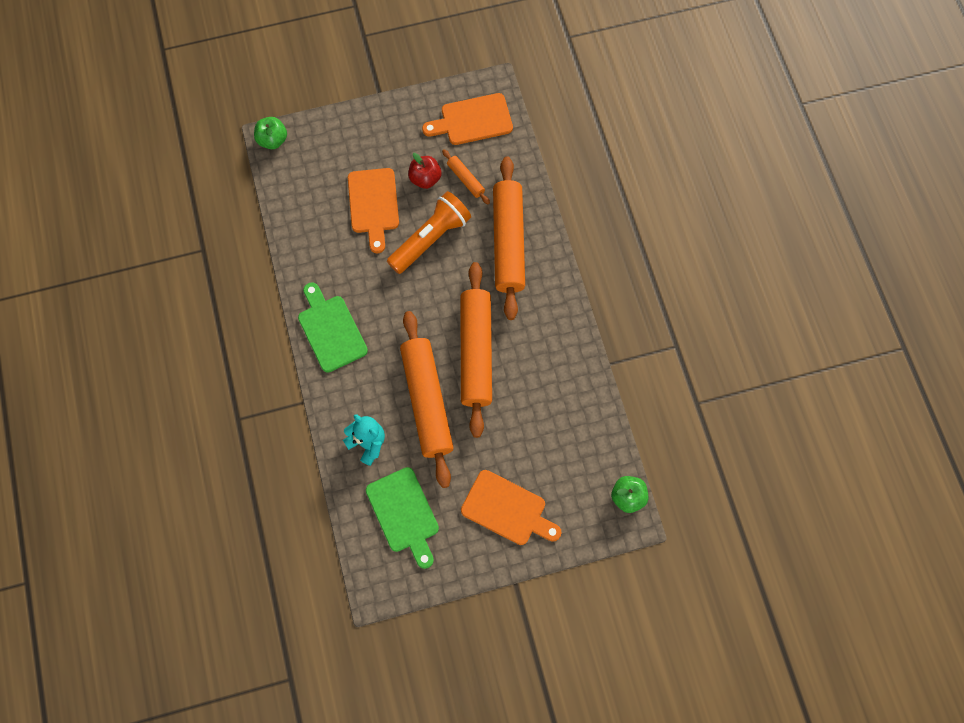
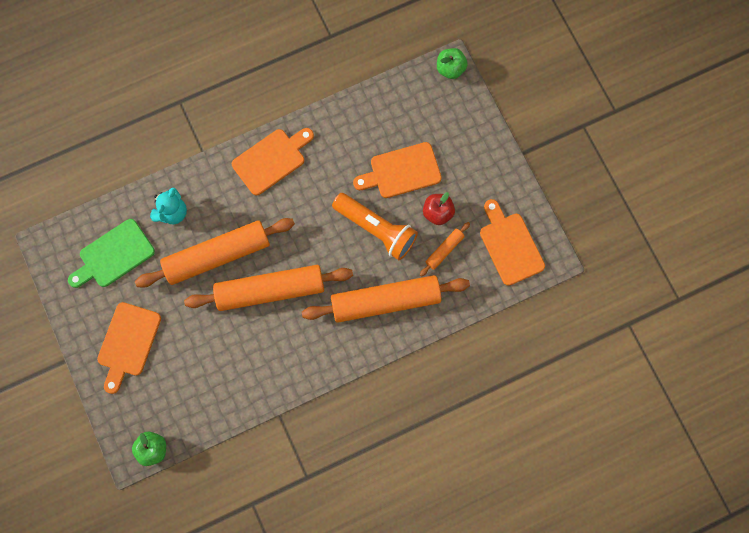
camera: 80 degrees right, 5 degrees up
green cutting board [298,282,368,373] -> orange cutting board [232,128,314,195]

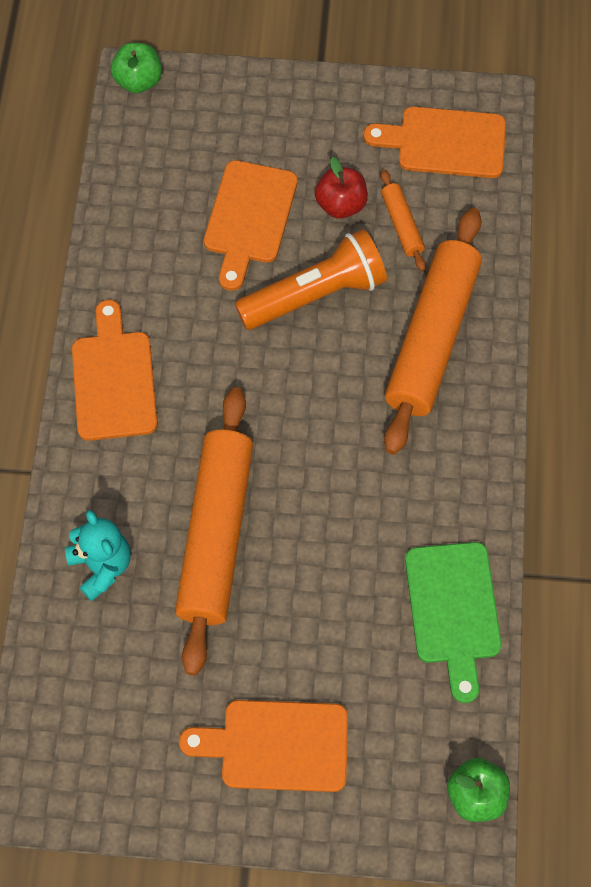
camera: 60 degrees left, 10 degrees down
green cutting board [68,219,155,288] -> green cutting board moved to [405,542,502,703]
orange cutting board [97,302,161,394] -> orange cutting board turned 135 degrees clockwise [179,700,348,792]
orange rolling pin [184,265,353,311] -> none

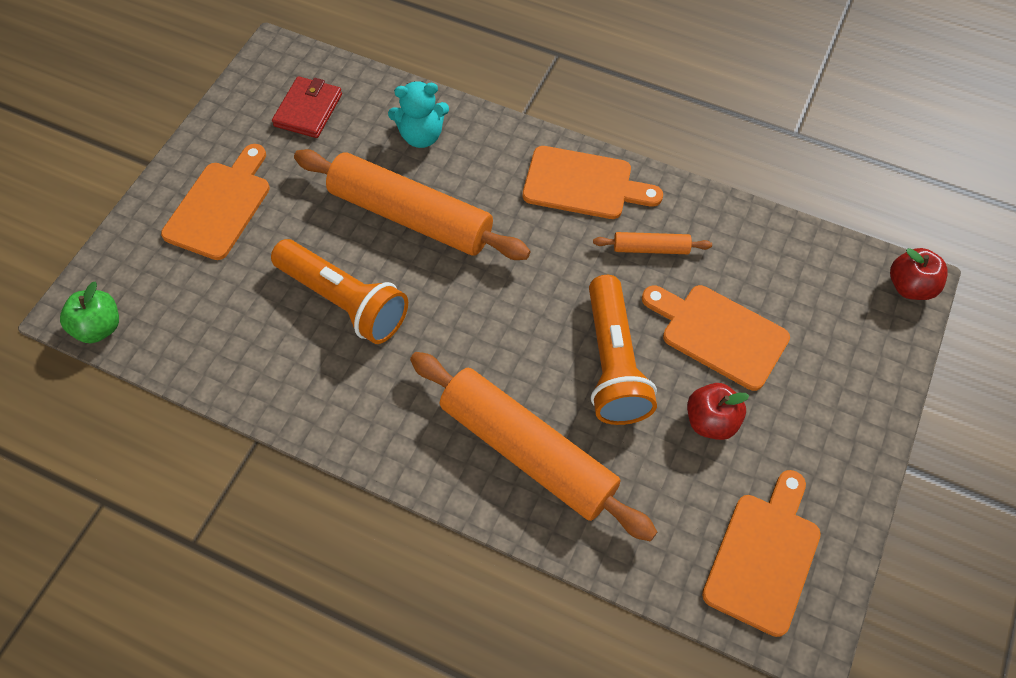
camera: 110 degrees right, 5 degrees down
green apple [111,43,162,93] -> red apple [890,248,948,300]
orange rolling pin [380,170,426,271] -> orange rolling pin moved to [593,232,712,254]
green cutting board [405,542,502,703] -> none
none -> orange flashlight [271,239,408,344]
none -> red wallet [272,76,342,138]

